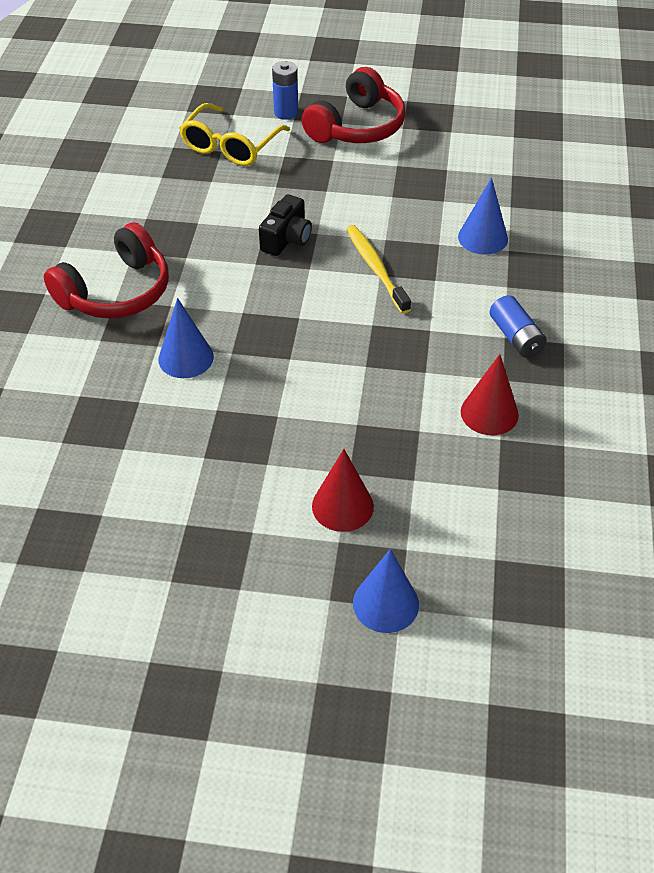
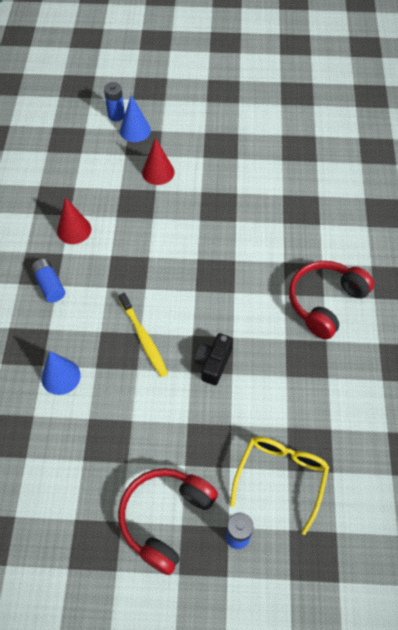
camera: 175 degrees right, 10 degrees up
blue cone [158,298,214,378] -> none
none -> blue battery [104,82,125,121]

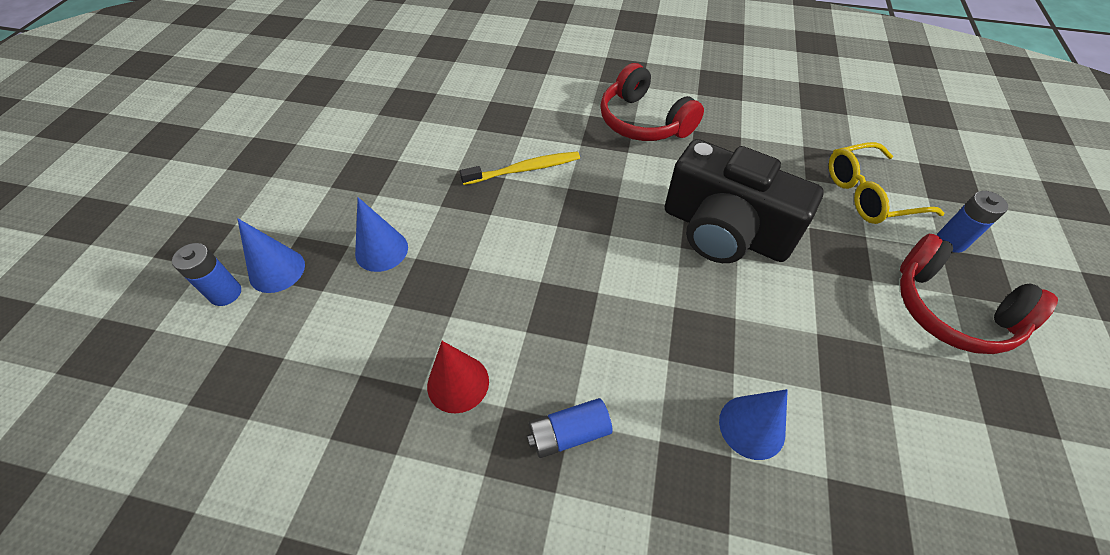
camera: 80 degrees left, 5 degrees down
yellow toothbrush [119,293,168,377] -> yellow toothbrush moved to [460,151,580,185]
red cone [142,138,174,185] -> blue cone [355,197,408,272]
black camera [194,333,233,385] -> black camera [665,139,824,263], size x2.14
yellow glasses [230,436,329,535] -> yellow glasses turned 45 degrees counterclockwise [829,142,945,224]

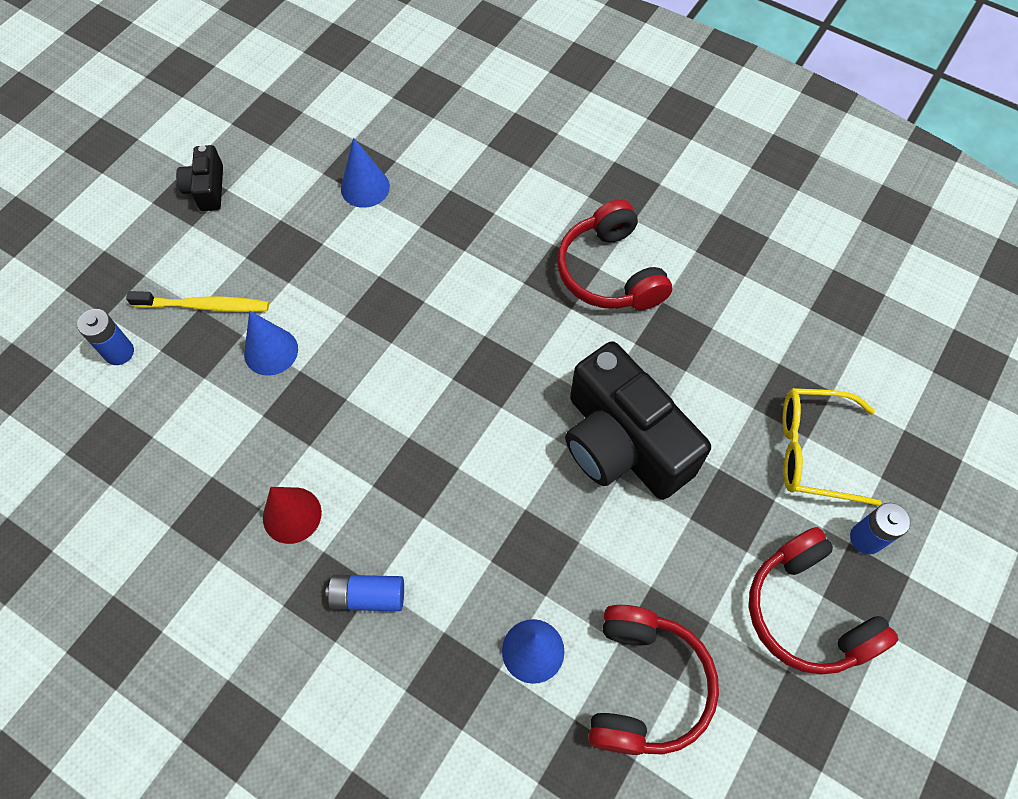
camera: 20 degrees right, 10 degrees up
blue cone [237,218,305,293] -> blue cone moved to [341,138,390,208]
yellow toothbrush [460,151,580,185] -> yellow toothbrush moved to [126,291,269,312]
none -> black camera [176,145,223,211]
none -> red headphones [588,605,719,755]

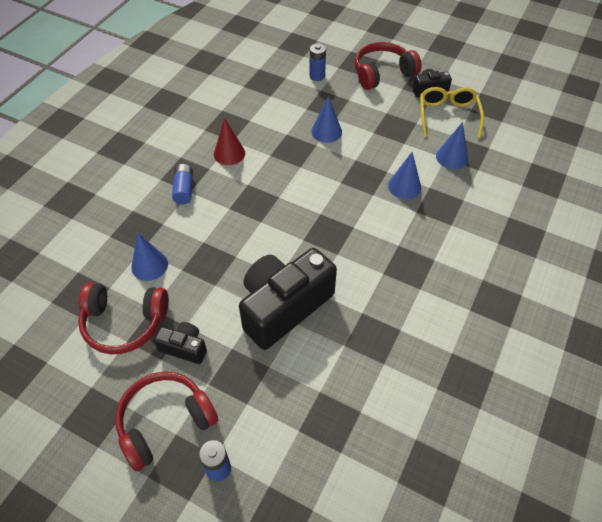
camera: 85 degrees right, 10 degrees down
yellow toothbrush [126,291,269,312] -> none
red headphones [557,199,672,310] -> red headphones moved to [354,42,422,90]
yellow glasses [782,388,882,506] -> yellow glasses moved to [420,87,484,138]
none -> black camera [154,322,207,364]
none -> blue cone [388,152,421,199]

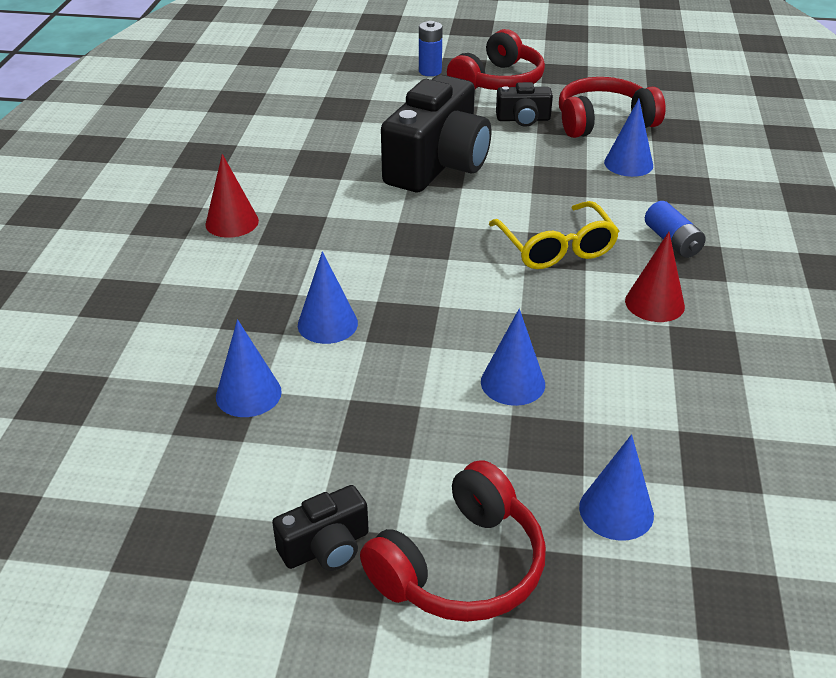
camera: 160 degrees right, 15 degrees down
blue battery [309,43,326,81] -> blue cone [579,434,654,541]
yellow glasses [420,87,484,138] -> yellow glasses moved to [489,201,619,269]
none -> red cone [205,154,259,238]

